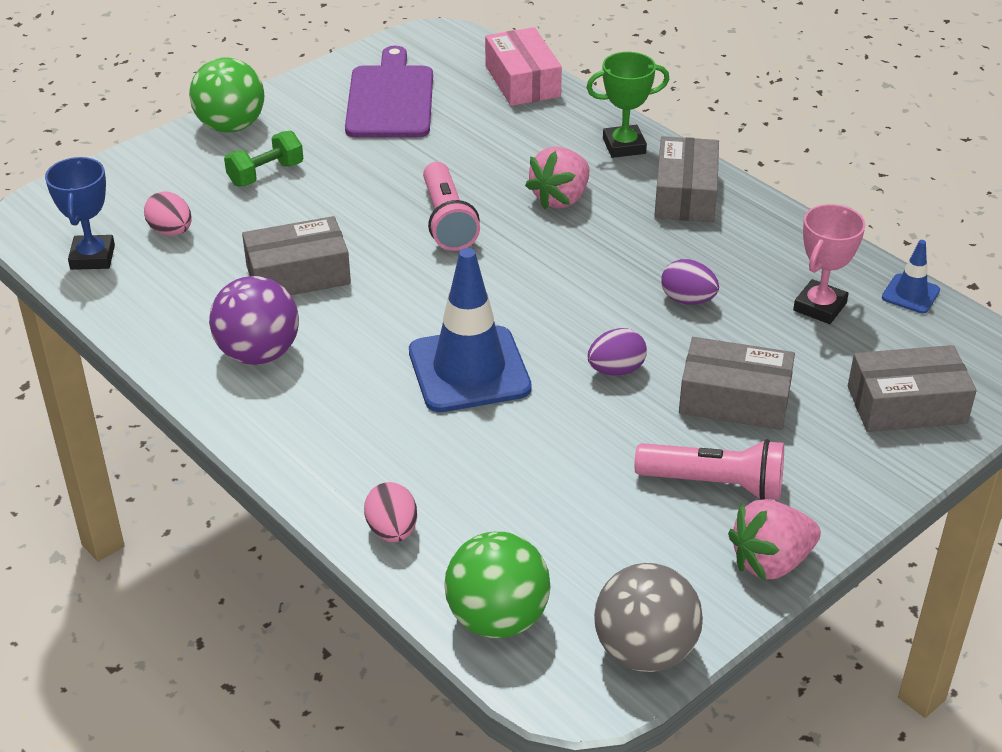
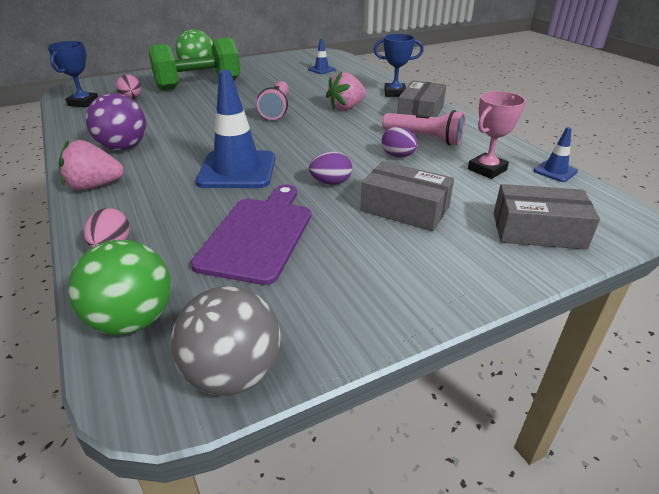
camera: 15 degrees right, 5 degrees down
green dumbbell [224,131,303,187] -> green dumbbell [149,37,241,90], size x2.04
grey box [242,216,351,295] -> none
purple cutting board [345,46,433,137] -> purple cutting board moved to [191,184,311,285]
pink box [485,27,562,106] -> none
green trophy [586,52,669,158] -> blue trophy [374,34,424,97]
pink flashlight [634,439,784,500] -> pink flashlight moved to [382,110,465,145]
pink strawberry [728,499,821,581] -> pink strawberry moved to [59,140,124,190]
none -> blue traffic cone [308,38,336,74]

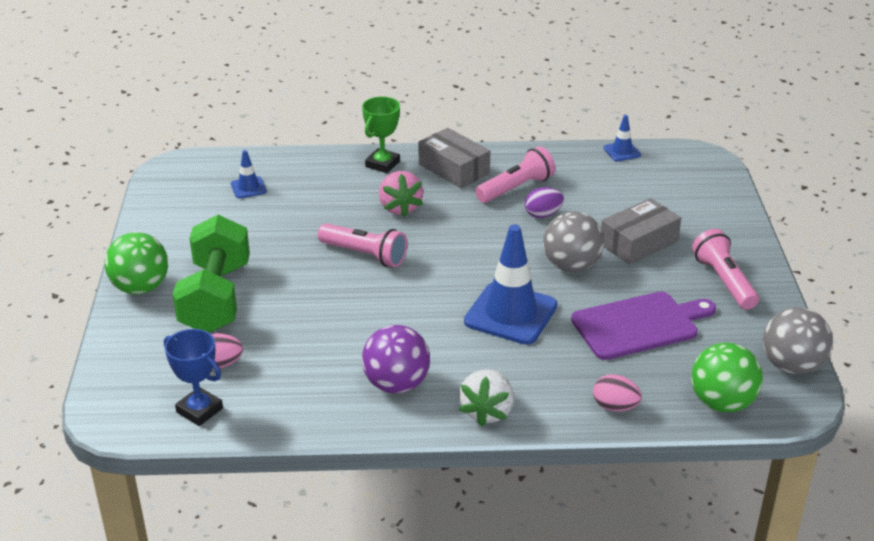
camera: 65 degrees left, 0 degrees up
pink strawberry [59,140,124,190] -> white strawberry [459,370,514,427]
purple cutting board [191,184,311,285] -> purple cutting board turned 120 degrees clockwise [571,292,716,360]
purple egg [309,152,352,185] -> grey ball [543,211,604,272]
blue trophy [374,34,424,97] -> green trophy [362,96,400,173]
pink trophy [468,91,526,179] -> none
grey box [494,184,600,250] -> none
none -> pink flashlight [692,229,759,310]

